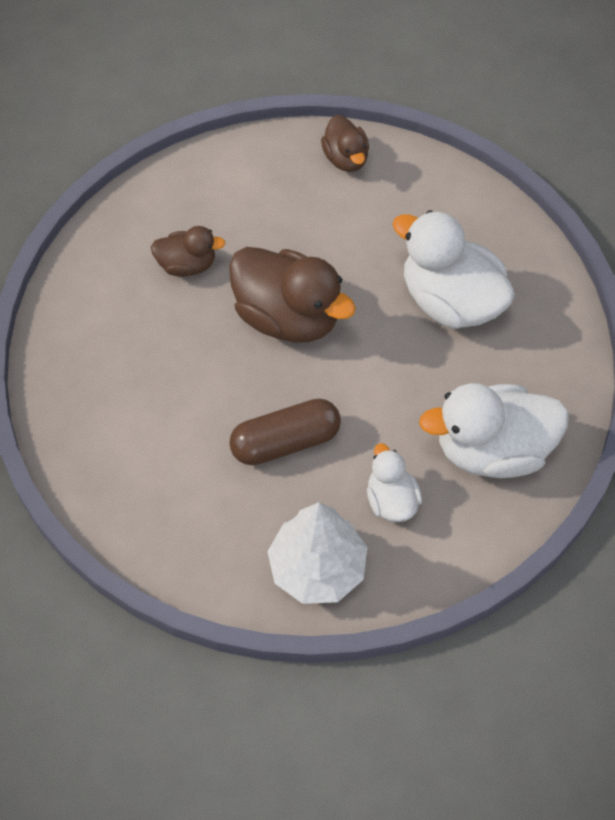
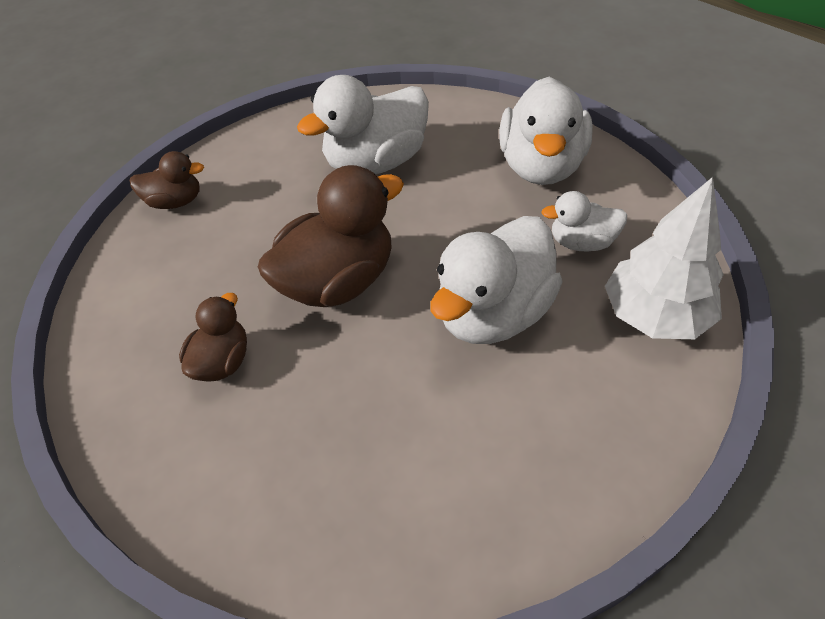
camera: 70 degrees left, 10 degrees down
brown capsule [229,398,341,465] -> white duck [431,216,562,344]

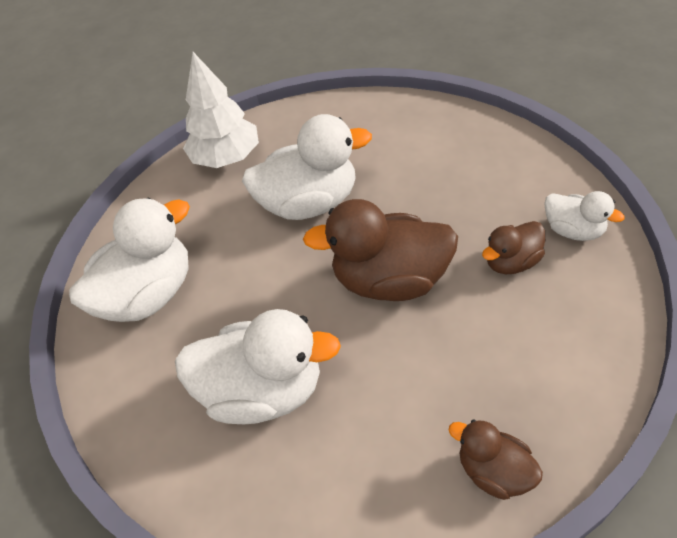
camera: 140 degrees left, 0 degrees up
white duck [541,191,627,251] -> white duck moved to [544,191,624,241]

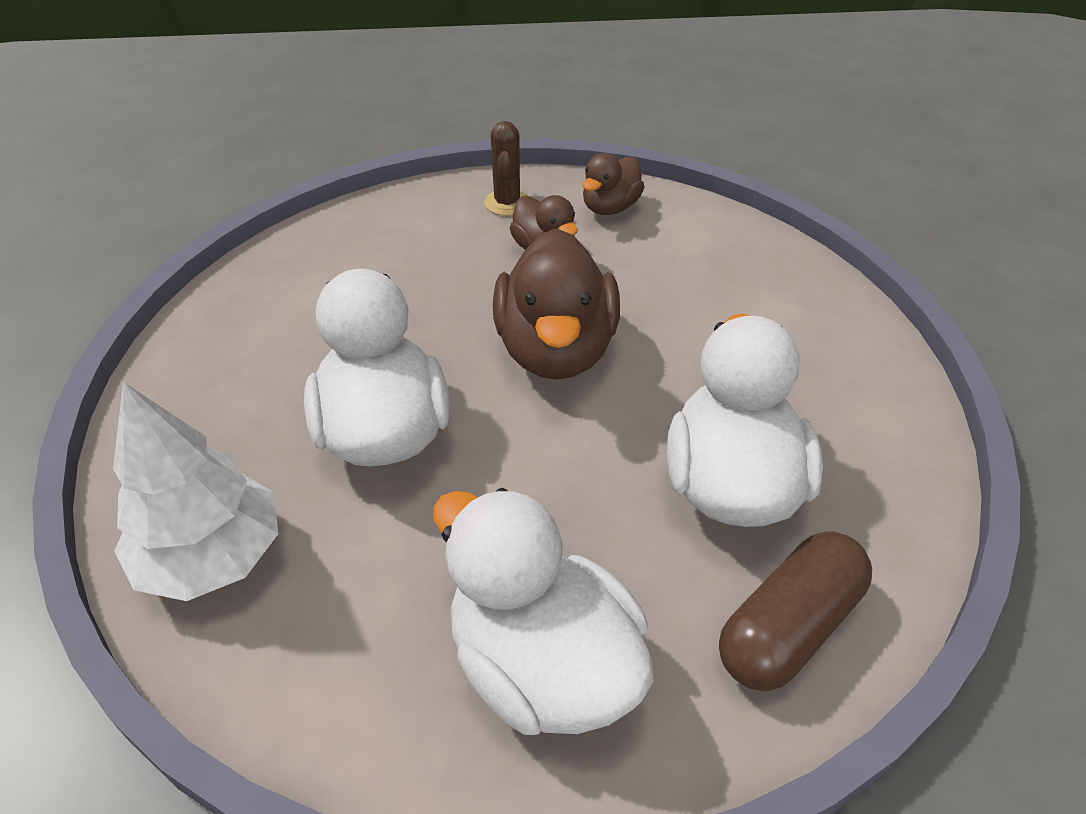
camera: 95 degrees left, 5 degrees down
brown duck [448,419,543,500] -> brown duck moved to [583,153,645,215]
white duck [544,191,624,241] -> brown cactus [484,121,528,216]
none -> brown capsule [719,531,872,691]

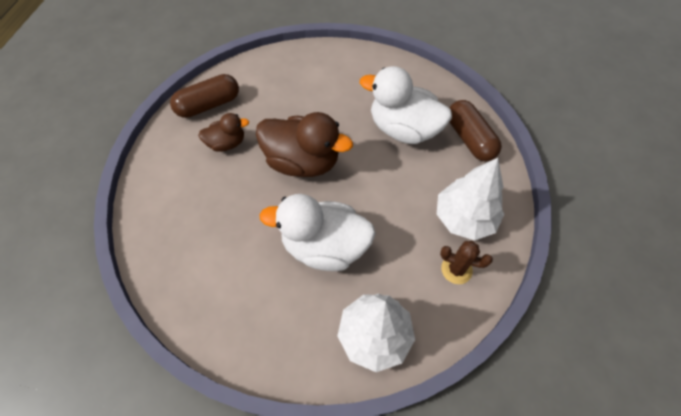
camera: 70 degrees left, 15 degrees up
white duck [433,488,654,735] -> white tree [437,158,504,241]
brown cactus [484,121,528,216] -> brown cactus moved to [440,241,493,284]
brown duck [583,153,645,215] -> brown capsule [170,74,239,118]

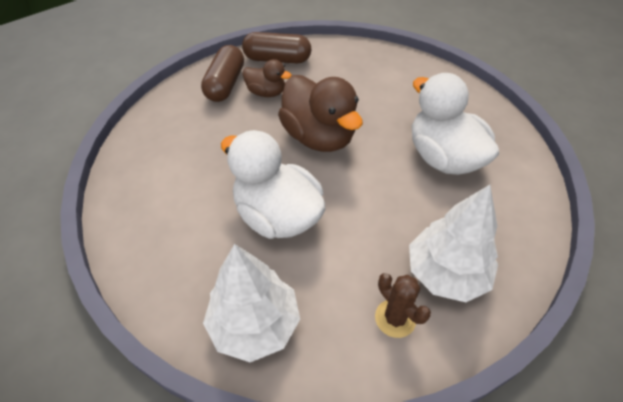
camera: 35 degrees right, 10 degrees down
brown capsule [449,100,502,161] -> brown capsule moved to [201,45,244,102]

